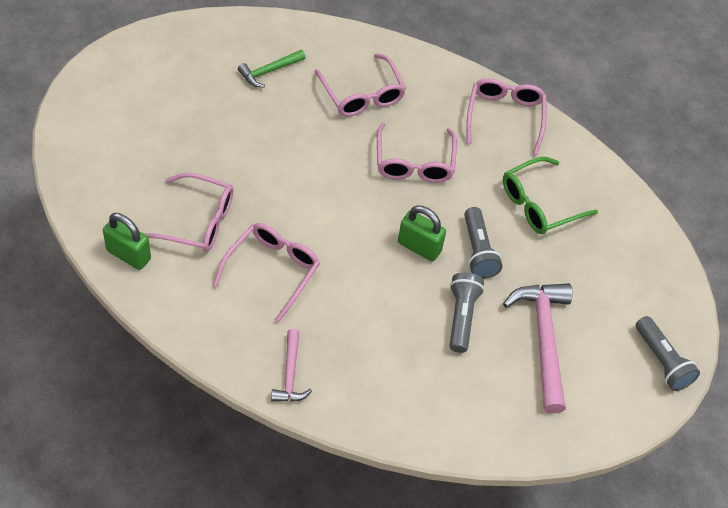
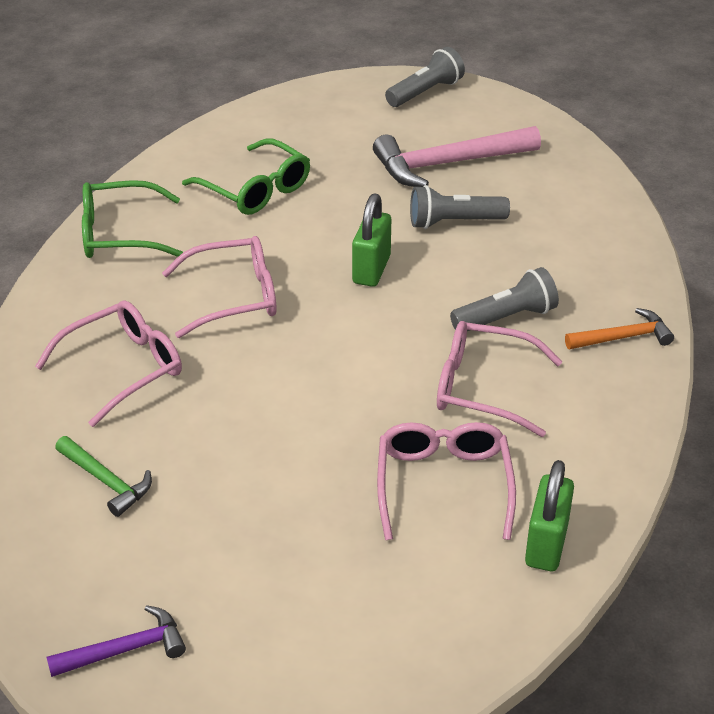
camera: 100 degrees left, 15 degrees down
pink hammer [271,329,312,402] -> orange hammer [565,308,674,349]
grey flashlight [464,207,502,279] -> grey flashlight moved to [450,267,559,331]
pink glasses [466,78,547,156] -> green glasses [82,180,183,258]
none -> purple hammer [46,605,186,677]

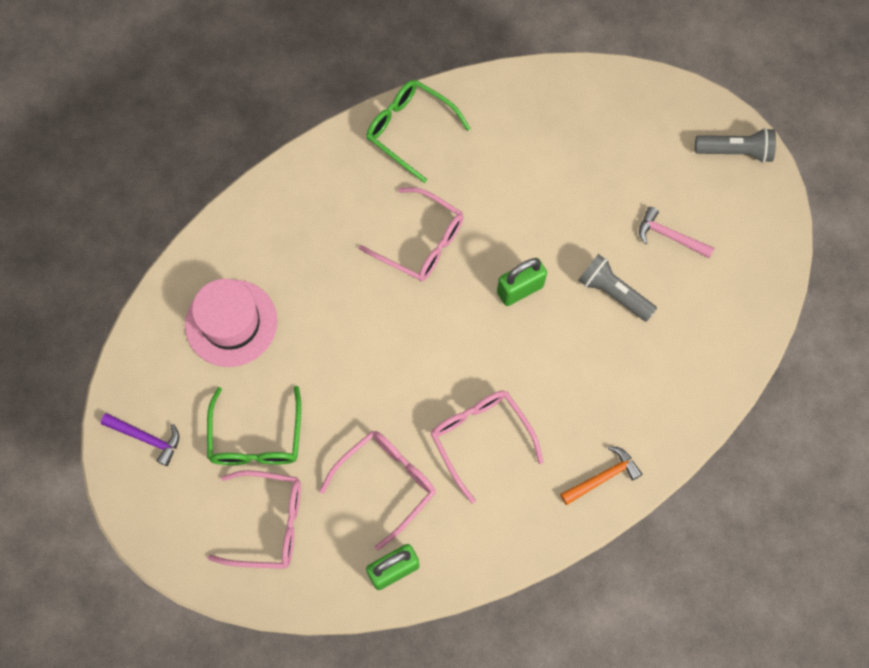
camera: 45 degrees right, 30 degrees up
pink glasses [35,300,182,427] -> pink glasses moved to [208,470,301,569]
green hammer [55,436,152,517] -> pink hat [185,279,277,367]
green glasses [182,138,310,215] -> green glasses moved to [207,386,301,465]
pink hammer [373,126,541,187] -> pink hammer [639,207,714,258], size x0.55
grey flashlight [450,267,559,331] -> none
orange hammer [565,308,674,349] -> orange hammer turned 60 degrees counterclockwise [560,446,642,505]

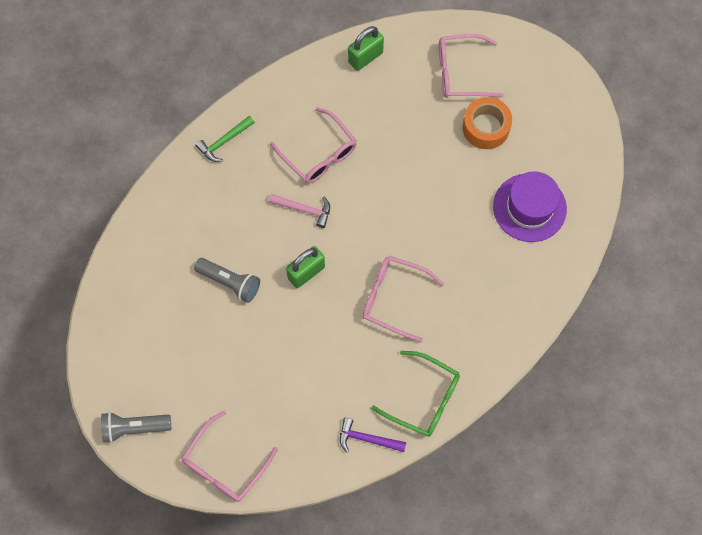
camera: 170 degrees right, 0 degrees up
purple hammer [101,413,179,466] -> purple hammer moved to [340,418,406,453]
pink hat [185,279,277,367] -> purple hat [493,171,567,242]
green glasses [207,386,301,465] -> orange tape [463,97,512,149]
pink glasses [319,431,436,550] -> pink glasses moved to [181,410,278,502]
orange hammer [560,446,642,505] -> green hammer [195,116,255,162]
pink hammer [639,207,714,258] -> pink hammer moved to [268,194,330,228]

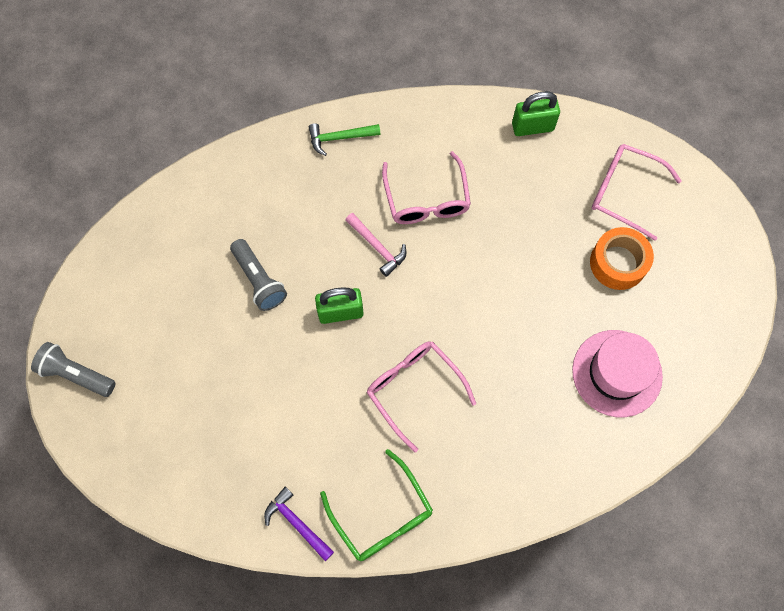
camera: 30 degrees right, 0 degrees up
pink glasses [181,410,278,502] -> none
purple hat [493,171,567,242] -> pink hat [572,330,663,417]

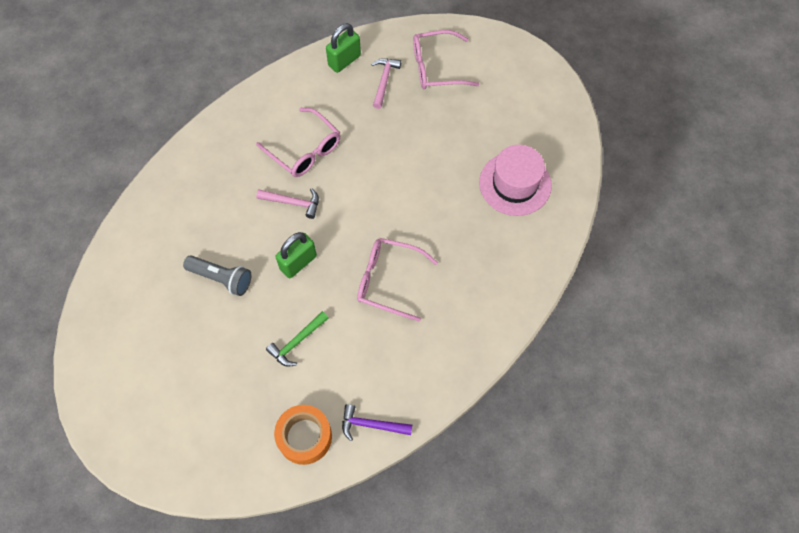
camera: 35 degrees left, 5 degrees down
grey flashlight [31,342,116,397] -> none
green hammer [309,123,380,156] -> green hammer moved to [266,311,329,367]
green glasses [320,449,433,561] -> none
orange tape [590,227,654,290] -> orange tape moved to [274,405,332,465]
none -> pink hammer [371,58,401,109]

